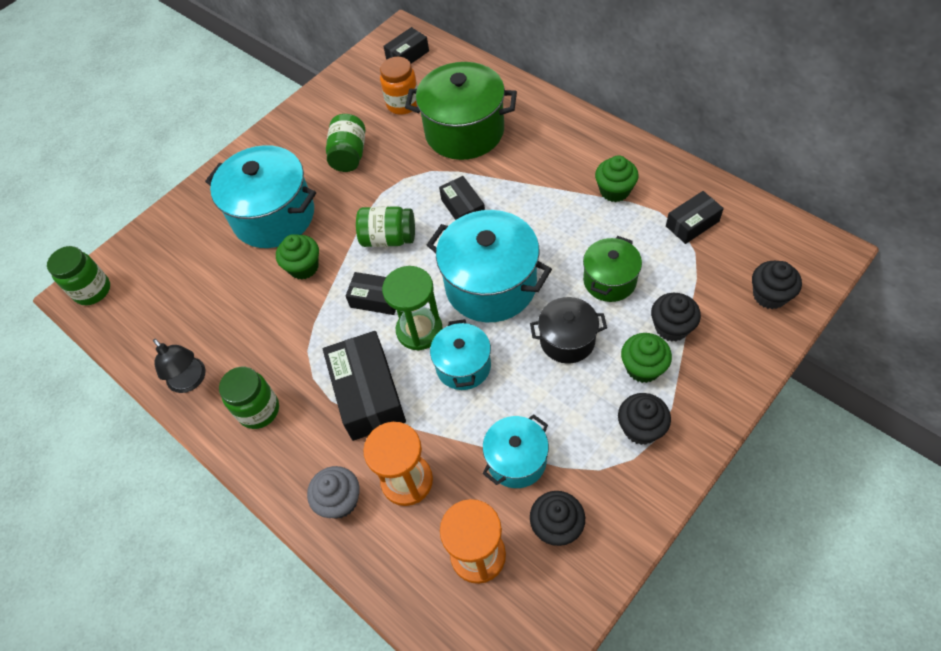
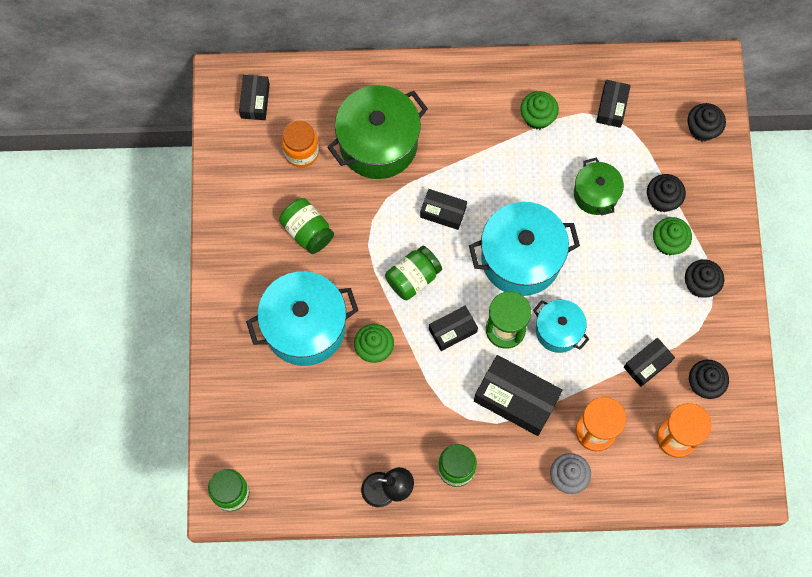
camera: 50 degrees left, 15 degrees up
turquoise pot [482,414,549,488] -> black box [624,338,675,387]
black pot [530,297,607,364] -> none

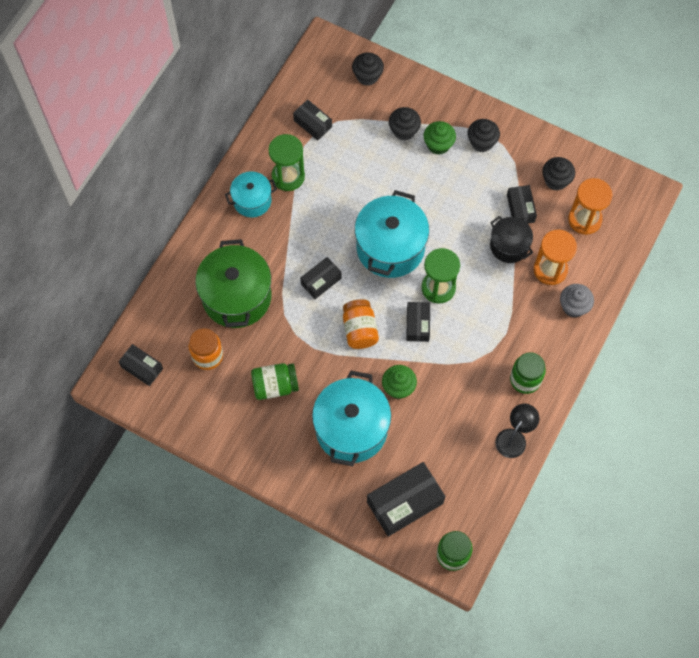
camera: 60 degrees left, 5 degrees down
green jar [385,246,442,300] -> orange jar [343,299,379,349]
black box [474,355,563,436] -> black box moved to [367,462,445,537]
green cupcake [520,91,559,129] -> green hourglass [268,134,305,191]
turquoise pot [533,300,589,353] -> turquoise pot moved to [225,172,277,217]
green pot [574,158,624,216] -> none
none -> black pot [490,216,533,263]

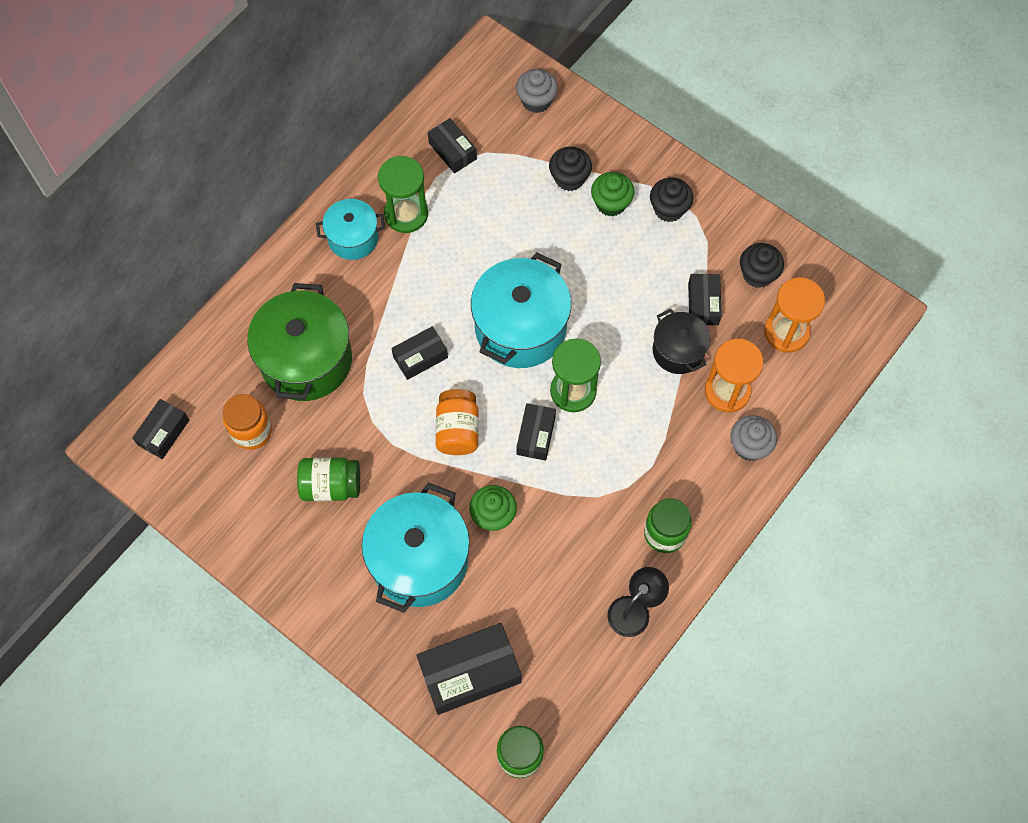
camera: 10 degrees right, 0 degrees up
black box [118,344,163,386] -> black box turned 75 degrees clockwise [132,399,189,459]
black cupcake [352,53,384,86] -> grey cupcake [516,69,558,113]

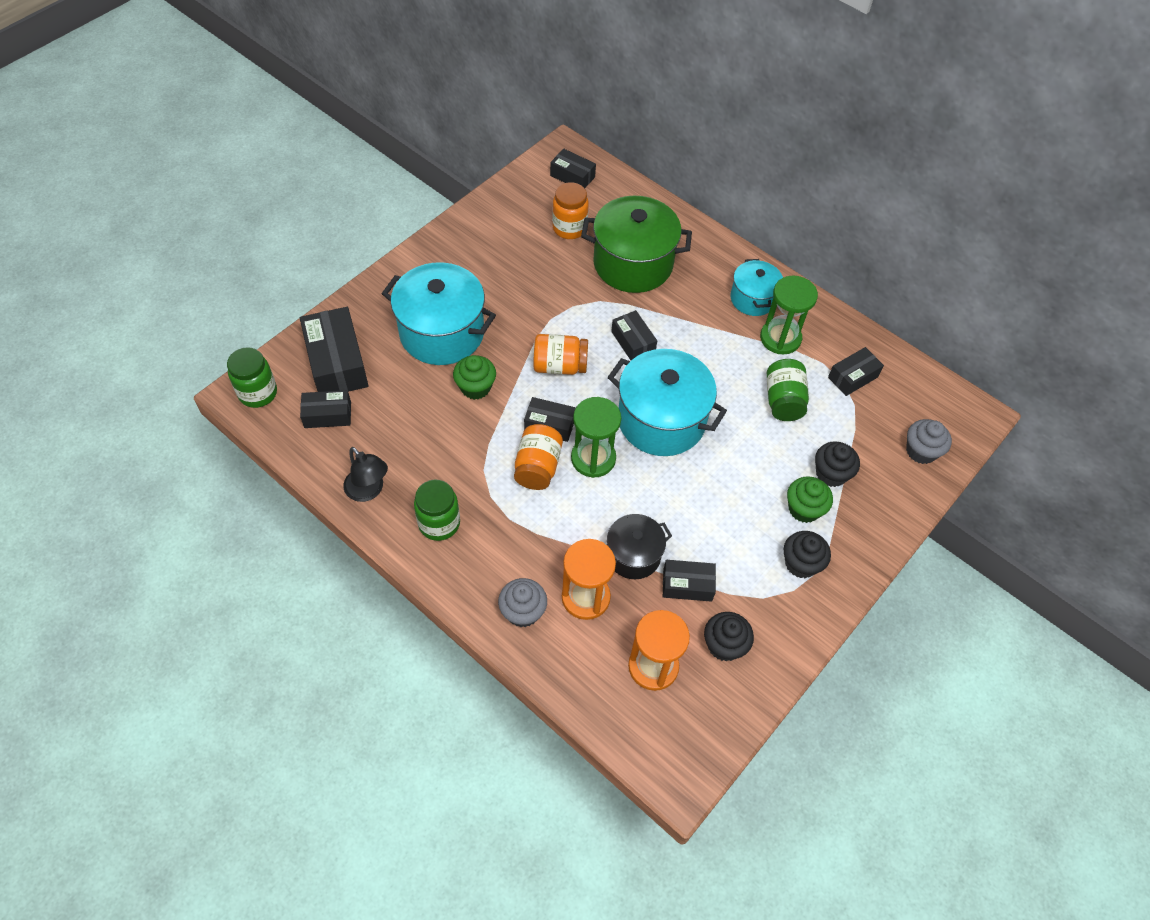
camera: 90 degrees right, 10 degrees down
green jar [297,457,360,501] -> green jar moved to [767,359,809,421]
none -> black box [300,390,351,428]
none -> orange jar [514,424,563,490]

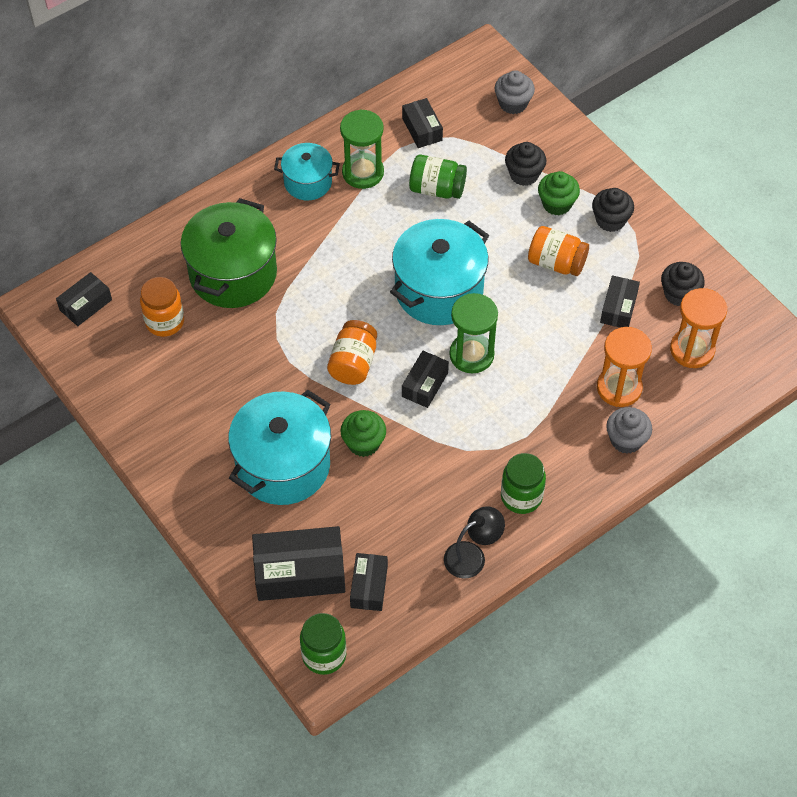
camera: 75 degrees left, 0 degrees up
orange jar [514,424,563,490] -> orange jar moved to [528,226,589,276]
black pot [607,514,672,579] -> none
black box [611,310,657,360] -> none

